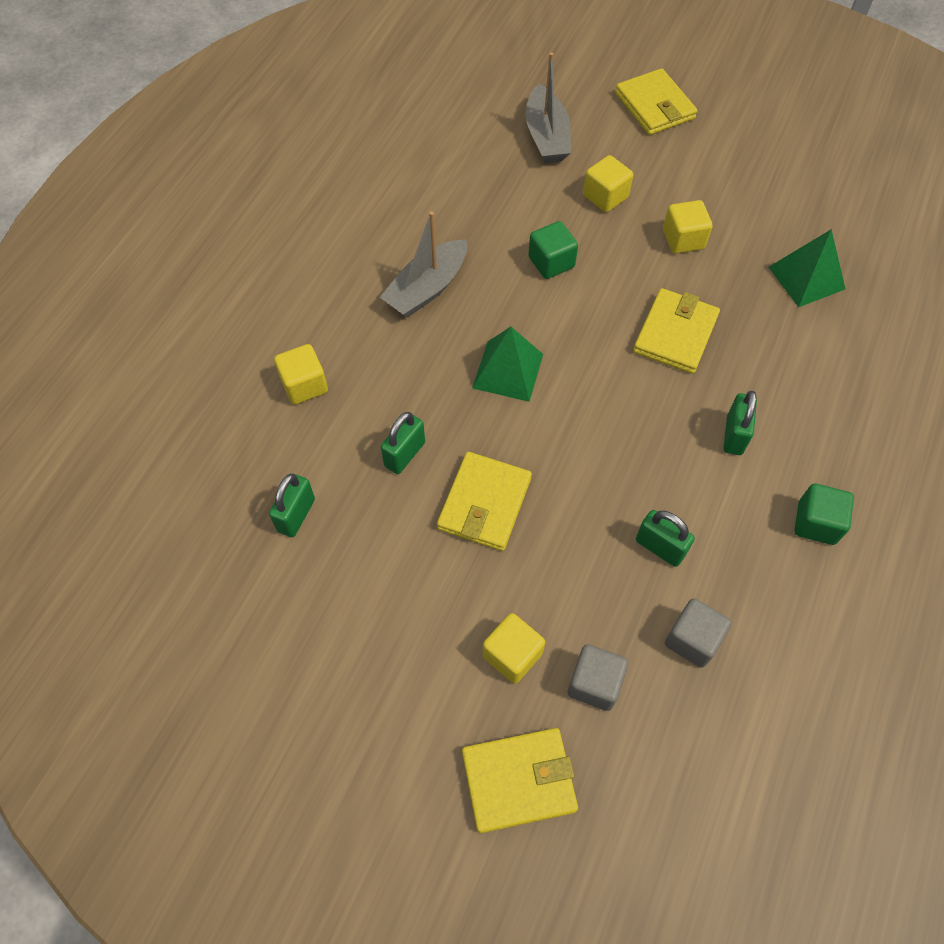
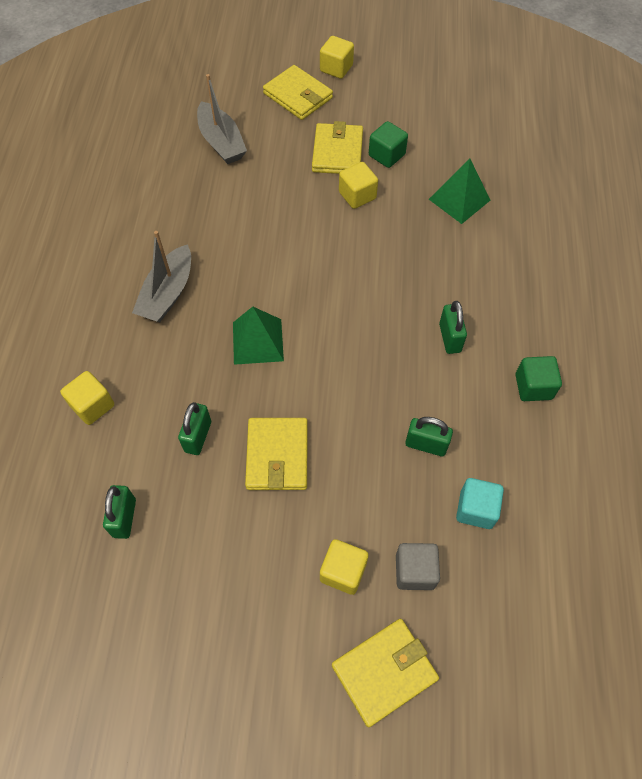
camera: 20 degrees left, 0 degrees up
green cube [528,221,578,279] -> green cube moved to [369,121,408,168]
yellow cube [583,155,633,212] -> yellow cube moved to [320,36,354,79]
yellow wallet [633,288,720,374] -> yellow wallet moved to [312,121,363,174]
grey cube [665,599,732,668] -> turquoise cube [456,478,504,529]

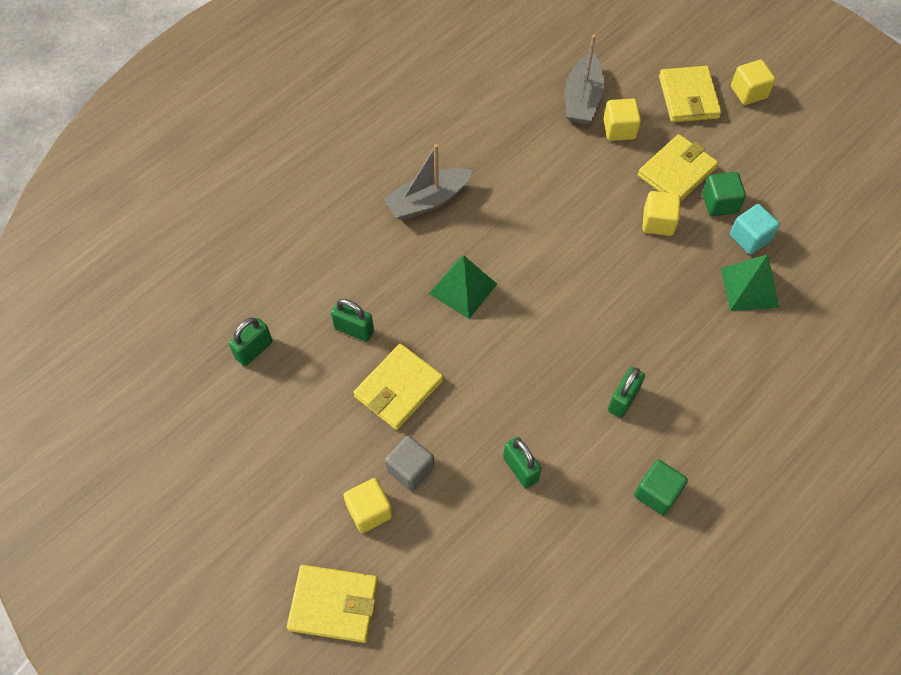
camera: 40 degrees right, 0 degrees up
yellow cube [60,371,114,425] -> yellow cube moved to [603,99,641,141]
green padlock [178,402,211,455] -> green padlock turned 60 degrees clockwise [331,299,374,342]
grey cube [396,543,440,590] -> grey cube moved to [385,435,434,491]
turquoise cube [456,478,504,529] -> turquoise cube moved to [730,204,780,254]

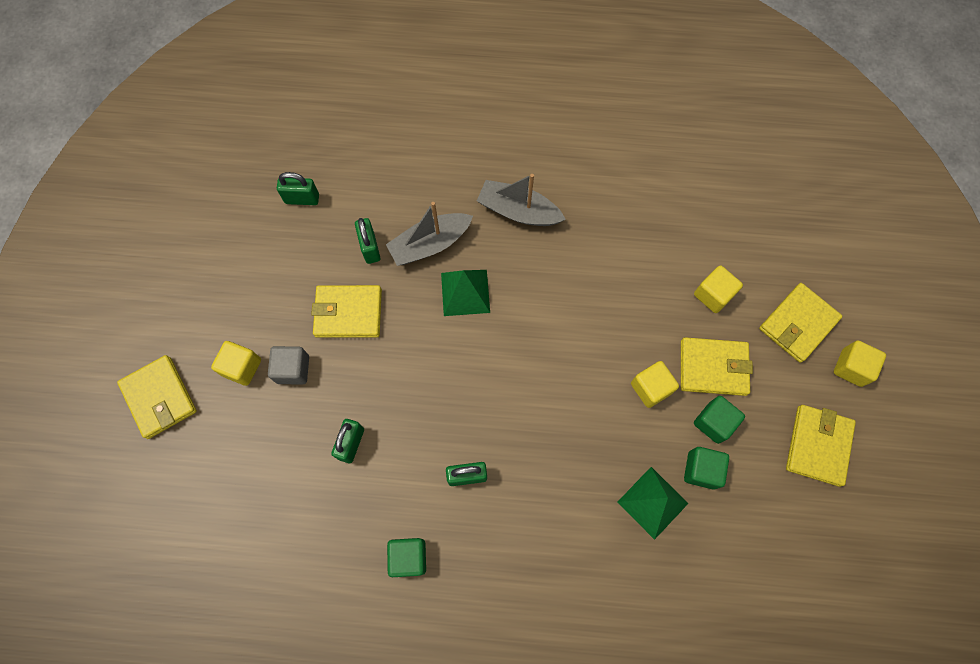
camera: 50 degrees right, 10 degrees up
grey boat [565,34,604,125] -> grey boat moved to [386,202,473,266]
turquoise cube [730,204,780,254] -> green cube [684,447,729,489]
none -> yellow wallet [786,405,856,487]

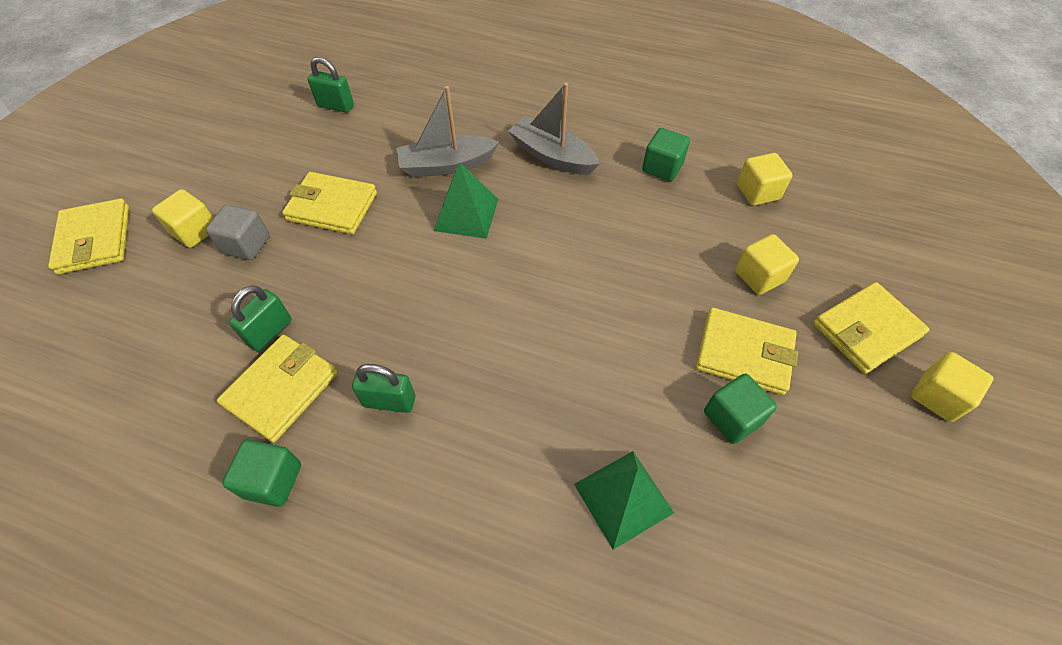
camera: 15 degrees right, 15 degrees down
green padlock [355,218,380,264] -> none
yellow cube [631,361,679,408] -> yellow cube moved to [737,153,793,206]
green cube [684,447,729,489] -> green cube moved to [642,128,690,181]
yellow wallet [786,405,856,487] -> yellow wallet moved to [217,335,338,443]

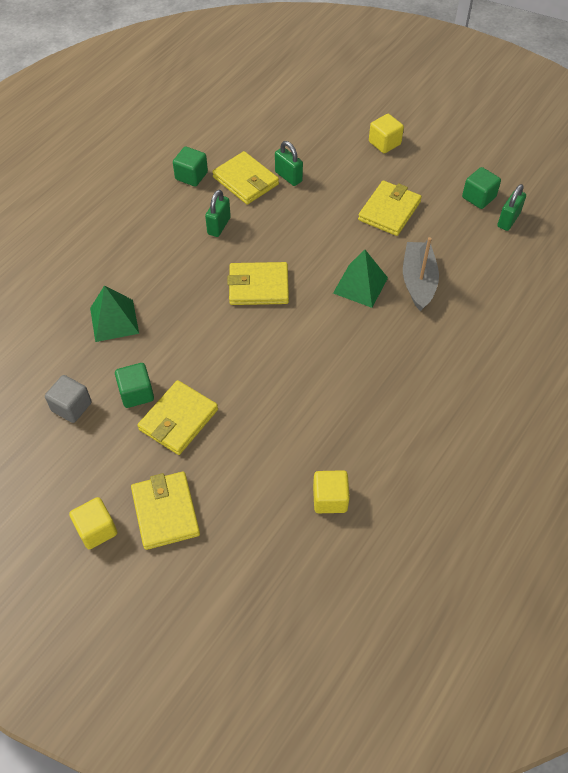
camera: 105 degrees right, 0 degrees up
yellow wallet [48,199,129,274] -> yellow wallet moved to [227,262,289,305]
grey cube [206,204,270,260] -> grey cube moved to [45,375,92,423]
grey boat [508,83,600,175] -> none
green cube [642,128,690,181] -> green cube moved to [462,167,501,209]
yellow cube [735,234,799,295] -> none

